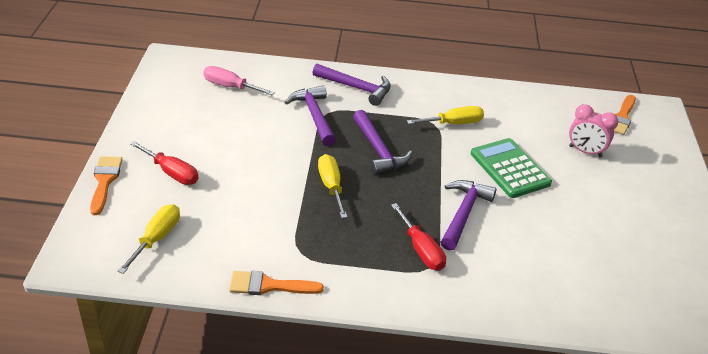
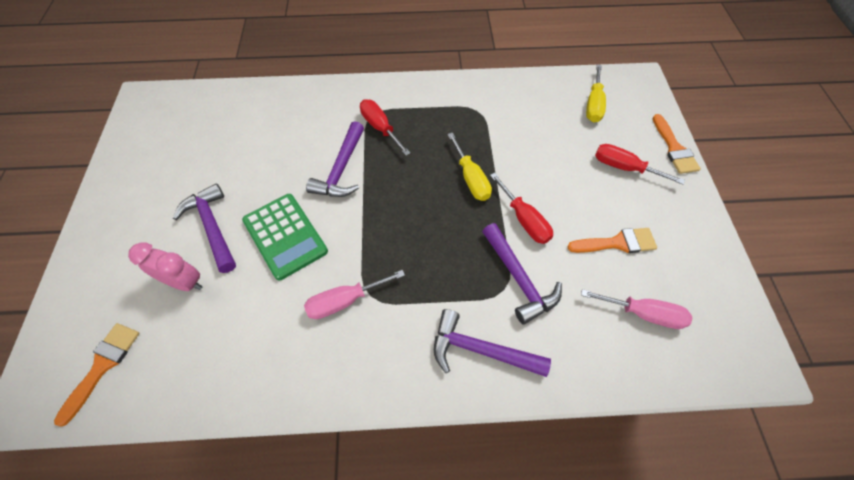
camera: 175 degrees right, 20 degrees up
orange brush [229,271,324,295] -> orange brush moved to [567,228,657,253]
purple hammer [353,110,413,175] -> purple hammer moved to [173,183,236,273]
yellow screwdriver [407,106,484,124] -> pink screwdriver [304,270,405,319]
none -> red screwdriver [490,173,553,244]

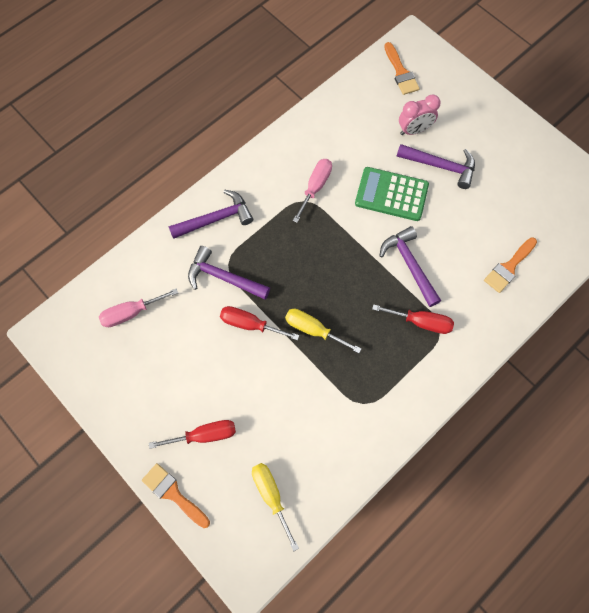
camera: 140 degrees right, 10 degrees up
orange brush [567,228,657,253] -> orange brush moved to [484,237,537,293]

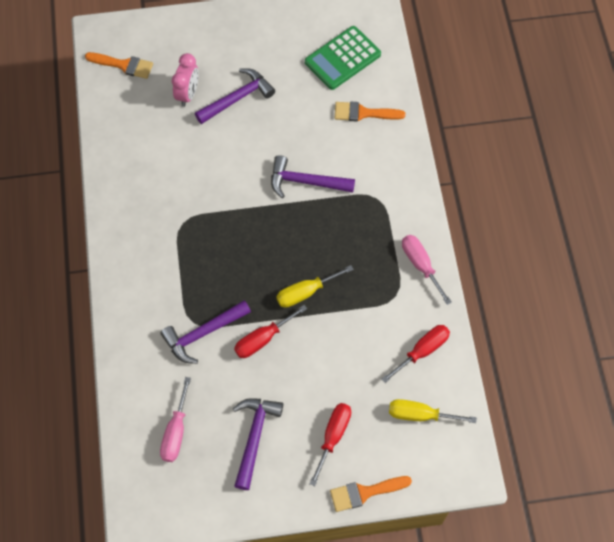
camera: 55 degrees left, 5 degrees down
purple hammer [168,190,253,239] -> purple hammer moved to [233,398,283,490]
pink screwdriver [293,159,332,223] -> pink screwdriver moved to [402,235,452,305]
green calculator [355,167,429,221] -> green calculator moved to [305,26,381,90]
red screwdriver [372,304,454,334] -> red screwdriver moved to [382,325,450,383]
orange brush [484,237,537,293] -> orange brush turned 105 degrees clockwise [335,102,405,122]

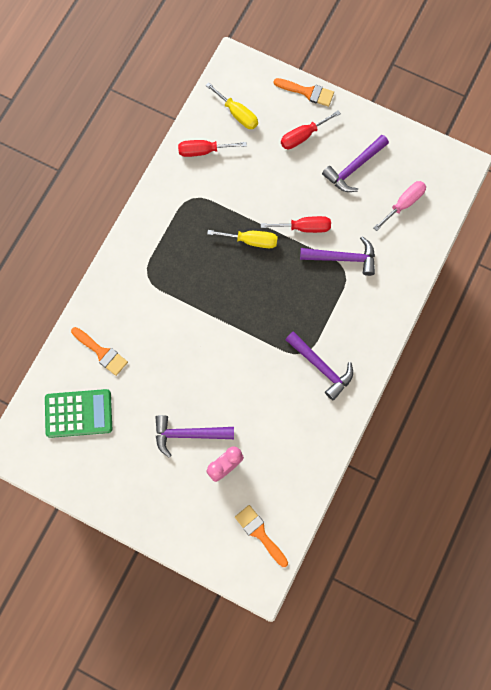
camera: 145 degrees left, 10 degrees up
purple hammer [271,155,355,198] -> purple hammer moved to [285,331,353,401]
pink screwdriver [402,235,452,305] -> none

